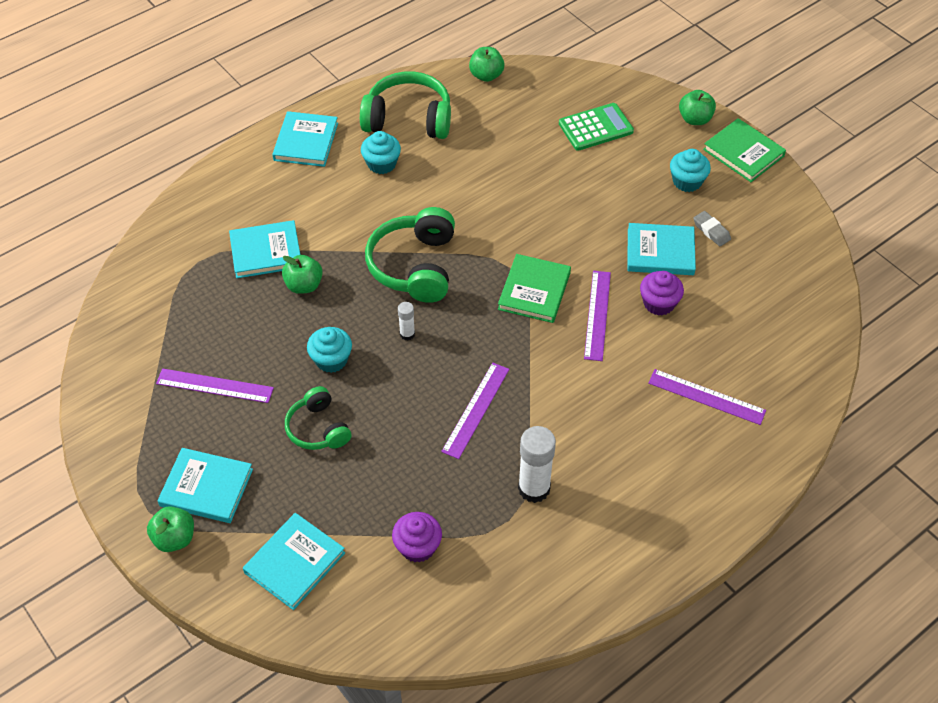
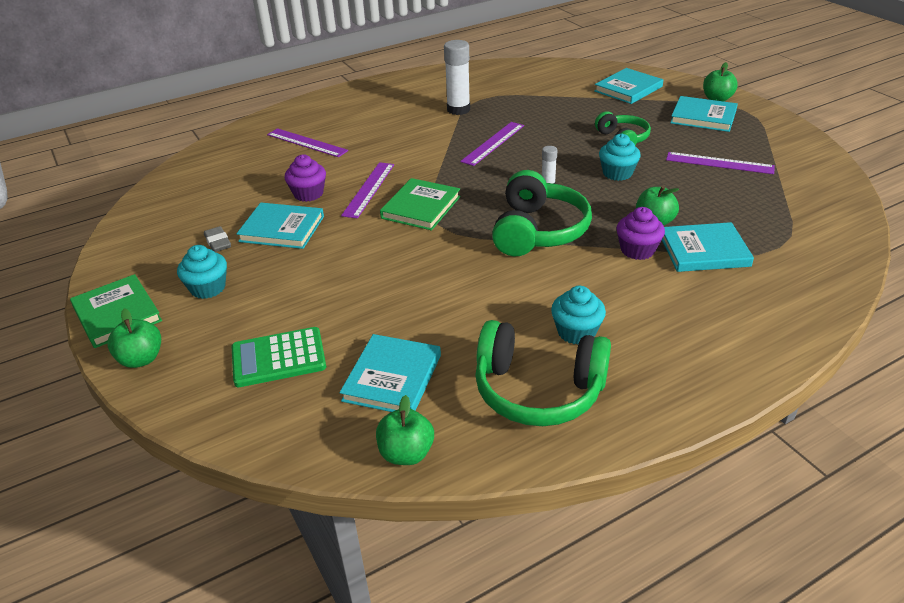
camera: 170 degrees left, 15 degrees down
turquoise book [272,111,338,167] -> turquoise book moved to [340,334,441,412]
purple cupcake [392,512,442,563] -> purple cupcake moved to [616,207,665,260]

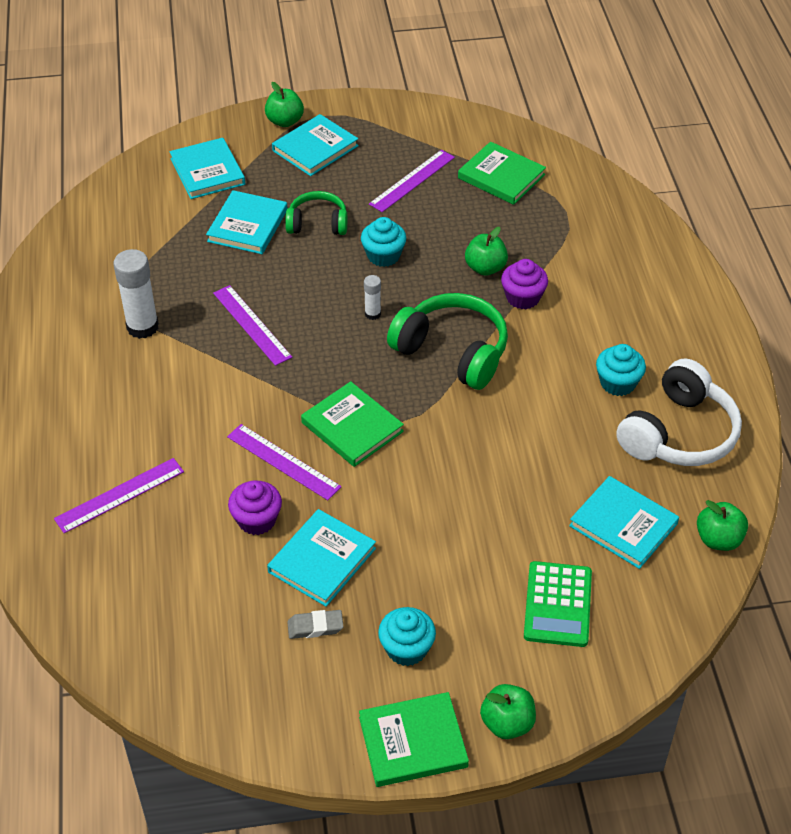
camera: 70 degrees left, 10 degrees up
green headphones [475,320,611,426] -> white headphones [616,358,742,466]
turquoise book [662,222,754,272] -> turquoise book moved to [206,190,288,254]
none -> green book [458,142,546,205]

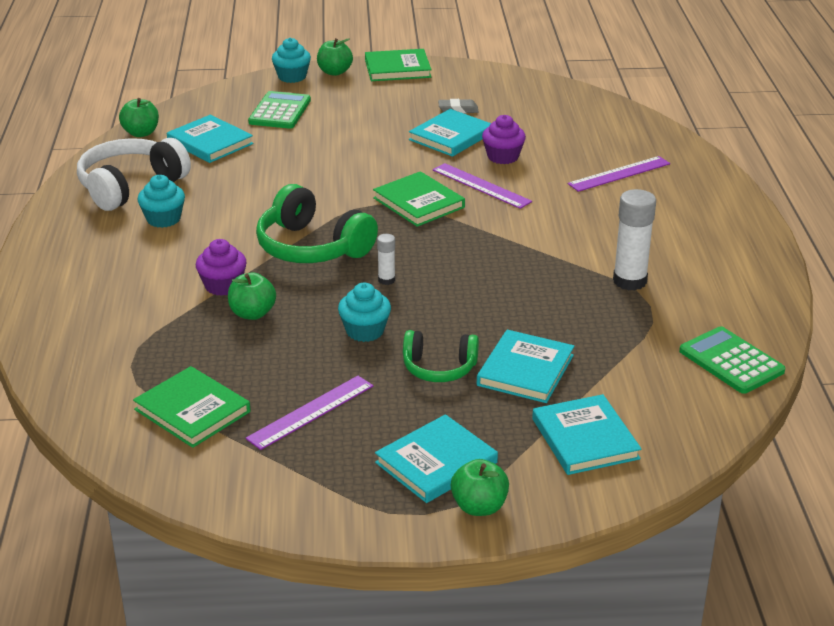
camera: 175 degrees left, 15 degrees down
purple ruler [213,285,292,366] -> none
turquoise cupcake [378,607,436,666] -> turquoise cupcake moved to [272,38,311,83]
none -> green calculator [679,326,785,394]

